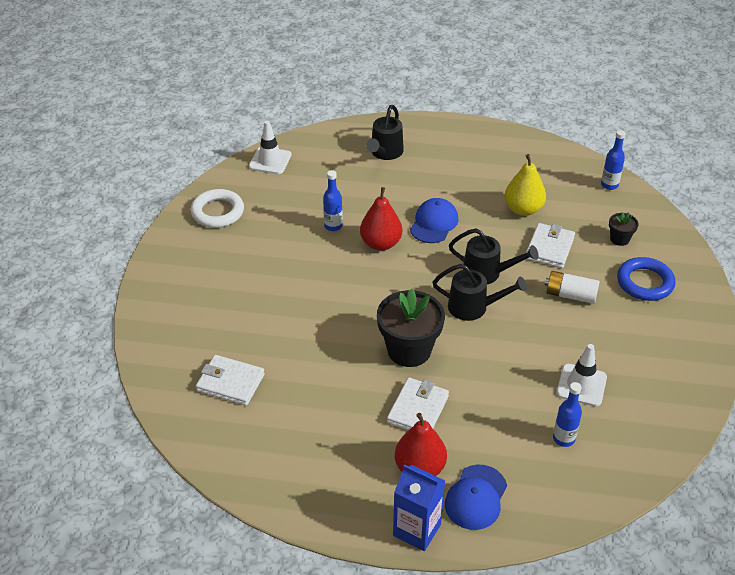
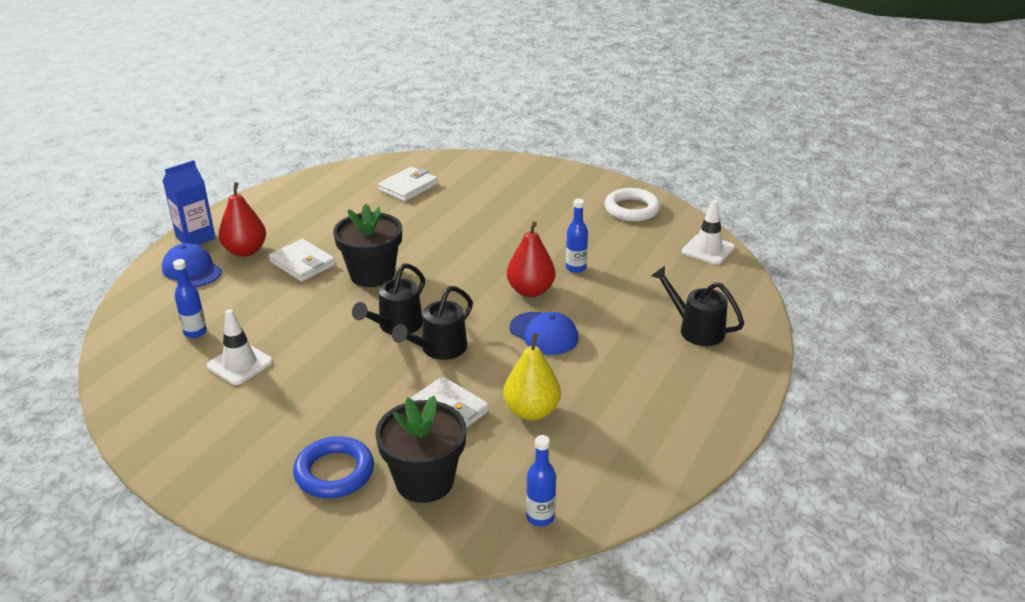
camera: 110 degrees right, 10 degrees down
white battery [545,271,600,304] -> none
black flower pot [609,212,639,246] -> black flower pot [375,396,466,503], size x2.08

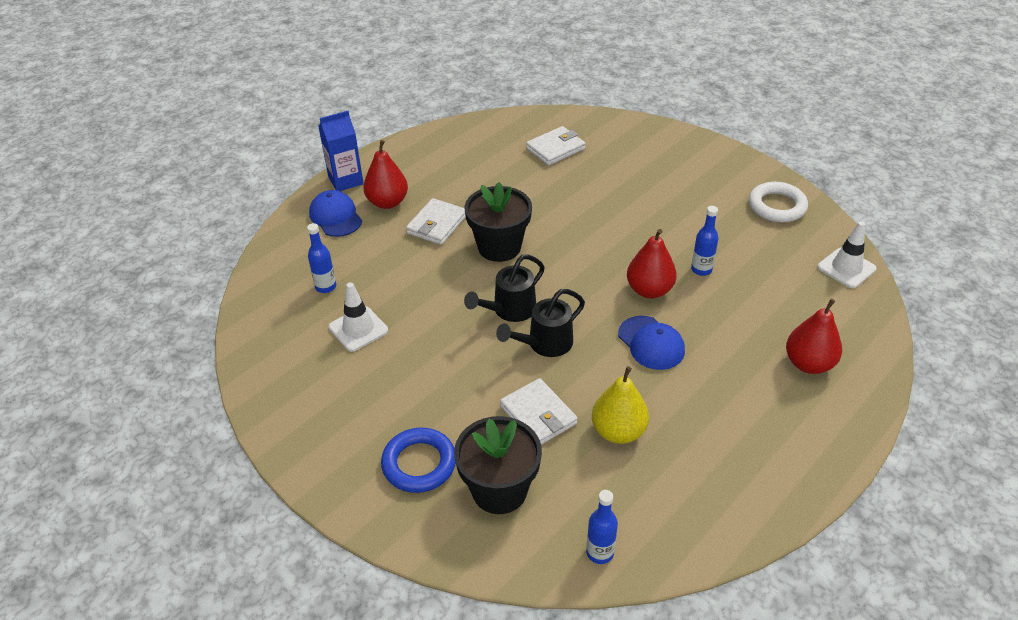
camera: 15 degrees right, 10 degrees up
white wallet [269,239,335,282] -> white wallet turned 60 degrees clockwise [406,198,466,245]
black watering can [651,266,744,346] -> red pear [786,299,842,374]

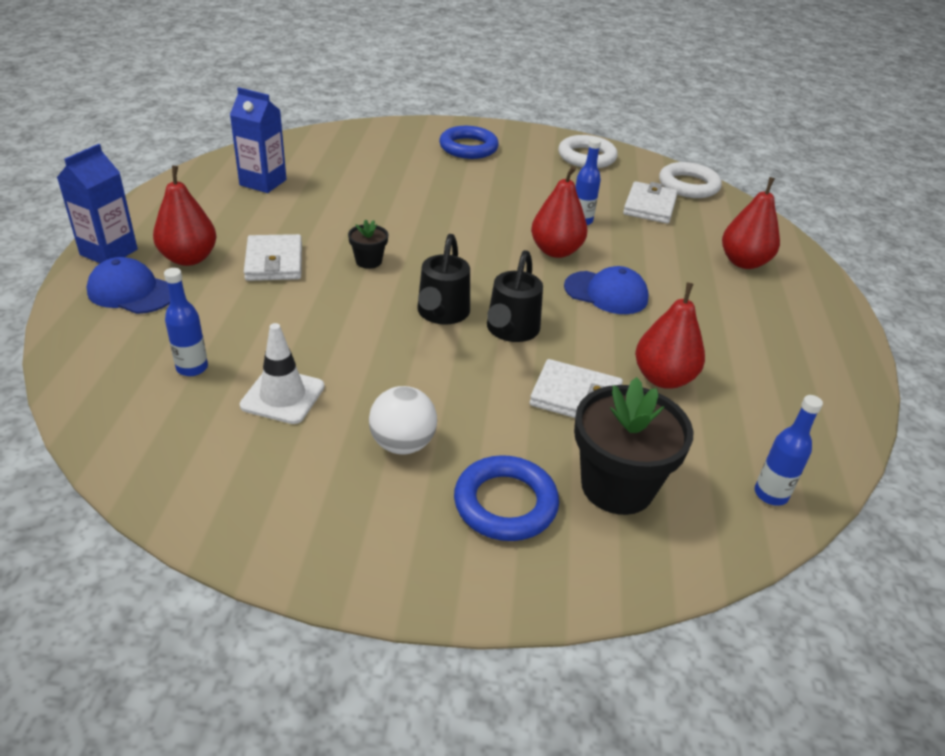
camera: 40 degrees left, 5 degrees down
black flower pot [465,182,532,262] -> black flower pot [348,219,388,269], size x0.48
white wallet [526,126,586,165] -> white wallet moved to [623,181,678,224]
yellow pear [592,366,649,444] -> red pear [635,282,705,389]
white traffic cone [817,221,877,288] -> white ring [659,162,722,198]
none -> blue carton [230,87,287,193]
none -> white ball [369,386,437,455]
none -> blue ring [439,126,499,159]

